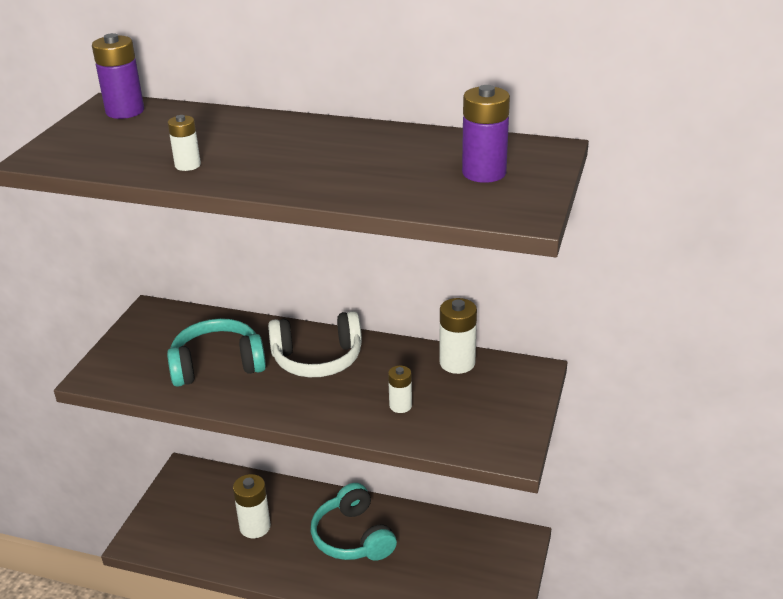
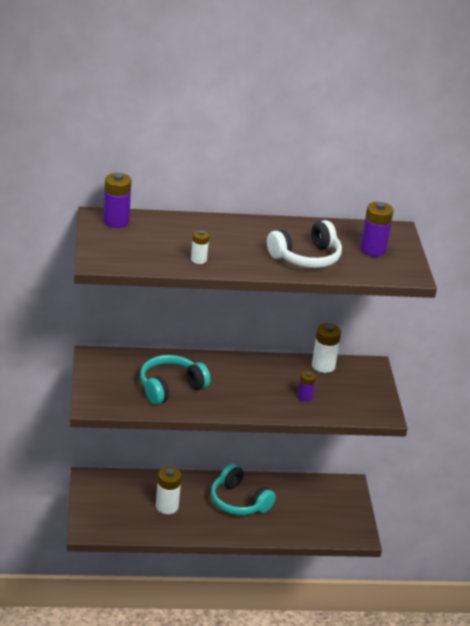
camera: 25 degrees left, 0 degrees up
white headphones [268,311,362,377] -> white headphones moved to [267,220,342,268]
white battery [388,366,412,413] -> purple battery [298,371,316,402]

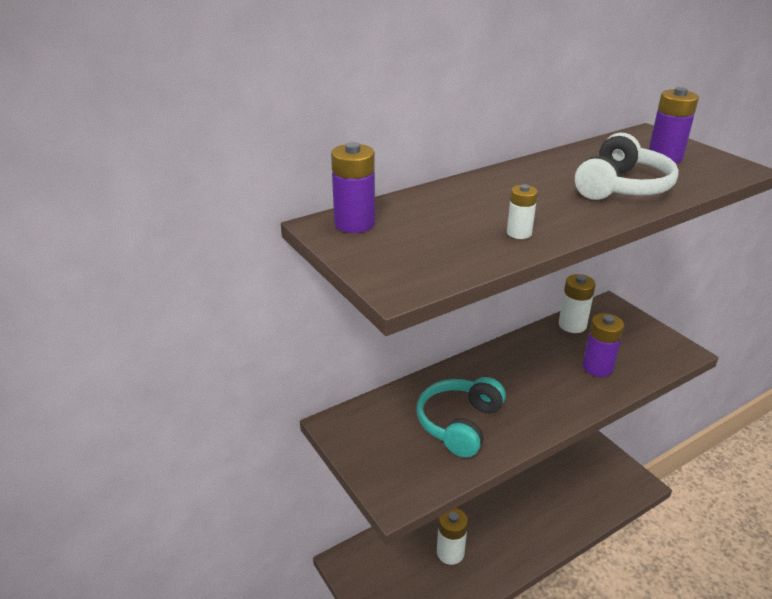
camera: 25 degrees left, 0 degrees up
turquoise headphones [211,464,276,515] -> none
purple battery [298,371,316,402] -> purple battery [583,313,624,377], size x1.66

